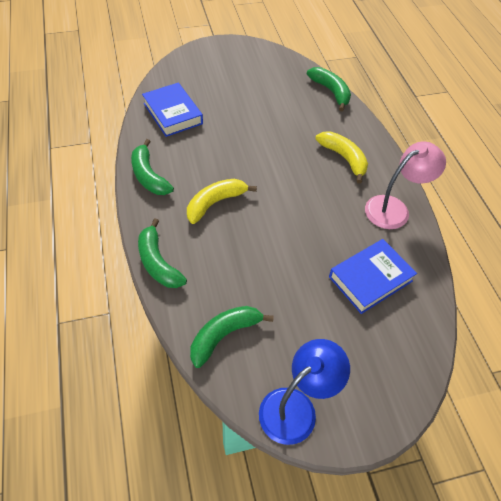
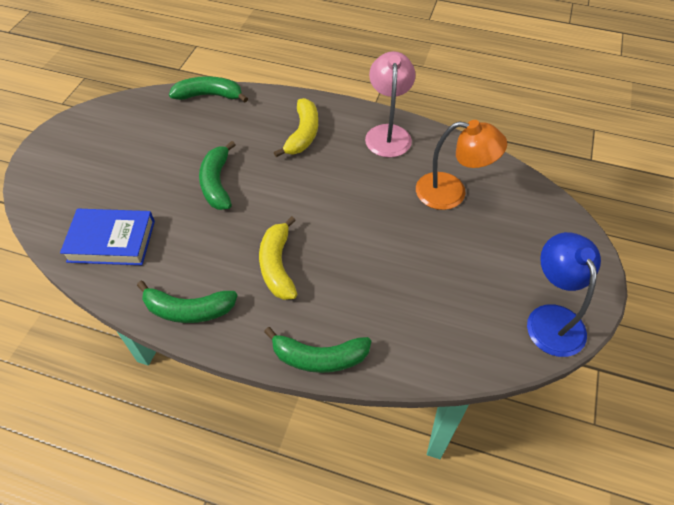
camera: 55 degrees left, 0 degrees up
green banana [190,306,274,368] -> green banana moved to [199,141,235,210]
yellow banana [315,131,368,184] -> yellow banana turned 105 degrees clockwise [274,98,318,157]
blue book [329,239,417,314] -> orange lamp [416,120,507,210]

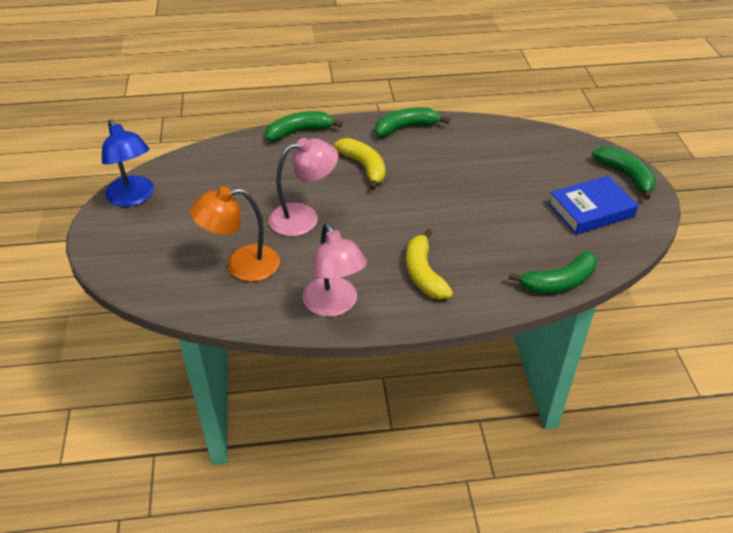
camera: 155 degrees right, 10 degrees down
blue book [60,209,155,265] -> blue book moved to [548,176,638,235]
green banana [199,141,235,210] -> green banana moved to [592,146,656,200]
none -> pink lamp [268,138,338,236]

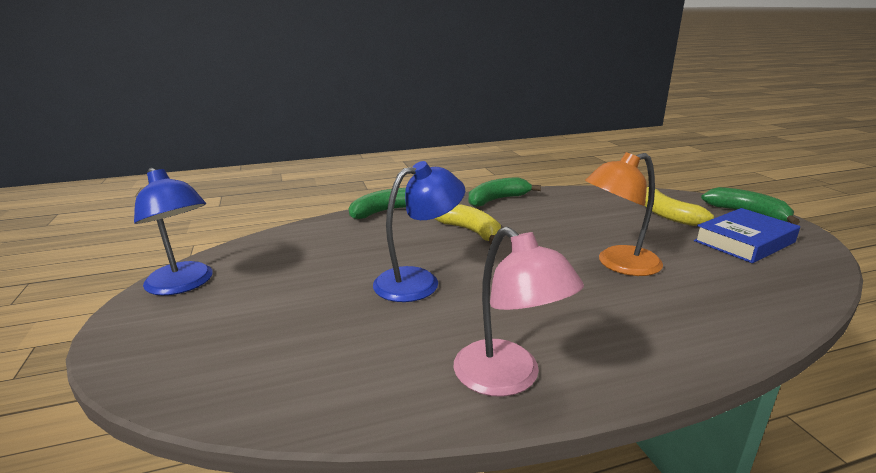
camera: 10 degrees left, 20 degrees down
orange lamp [190,187,280,282] -> orange lamp moved to [585,152,663,276]
pink lamp [268,138,338,236] -> blue lamp [373,161,465,302]
yellow banana [406,229,453,299] -> yellow banana moved to [645,186,714,226]
green banana [508,251,597,293] -> none

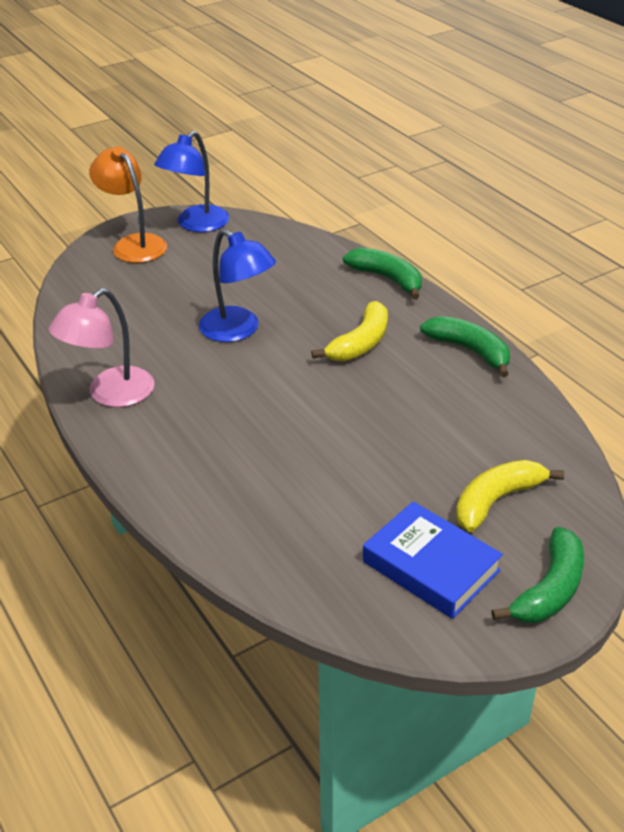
camera: 75 degrees right, 15 degrees up
orange lamp [585,152,663,276] -> orange lamp moved to [89,146,167,263]

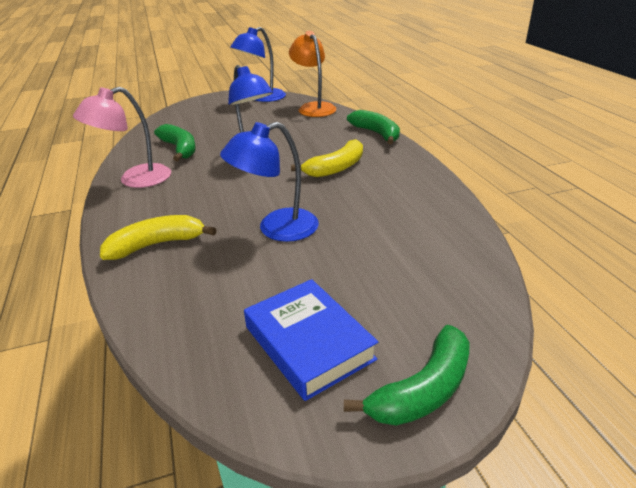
camera: 15 degrees right, 5 degrees down
orange lamp [89,146,167,263] -> orange lamp moved to [289,31,337,117]
green banana [420,316,510,377] -> green banana moved to [154,124,196,161]
yellow banana [456,460,564,532] -> yellow banana moved to [100,215,217,260]
none -> blue lamp [220,122,319,242]

